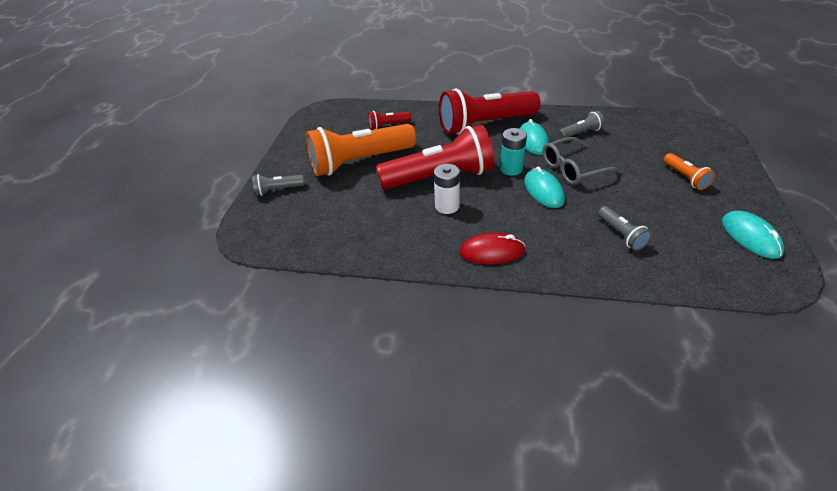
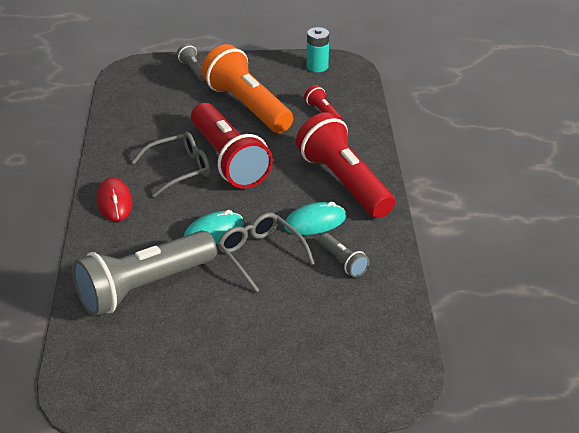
camera: 75 degrees right, 5 degrees down
white battery [434,164,460,214] -> grey glasses [132,132,211,197]
turquoise battery [500,128,527,176] -> turquoise battery moved to [307,27,329,72]
grey flashlight [598,206,652,251] -> grey flashlight [72,230,217,316], size x2.28
orange flashlight [663,153,715,190] -> none
turquoise mouse [722,211,784,259] -> none

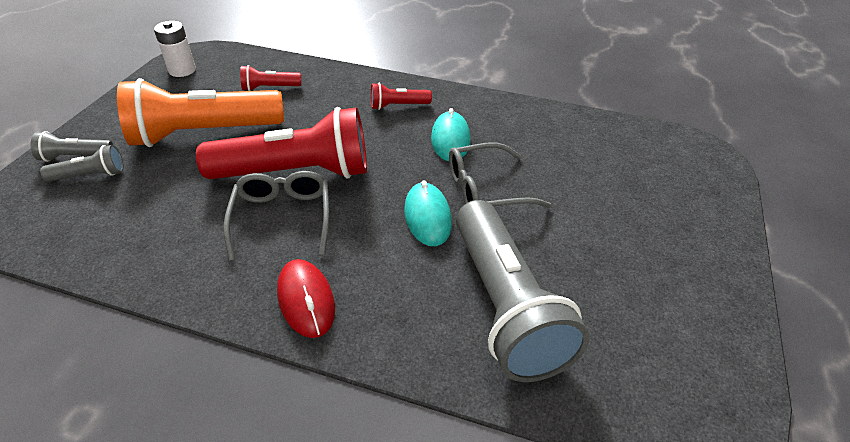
camera: 70 degrees left, 5 degrees up
red mouse [97,178,133,221] -> red mouse turned 60 degrees clockwise [277,259,335,338]
red flashlight [296,112,395,218] -> red flashlight [371,83,432,110], size x0.44
turquoise battery [307,27,329,72] -> white battery [154,21,196,77]
grey flashlight [319,233,369,277] -> grey flashlight moved to [40,145,124,182]

